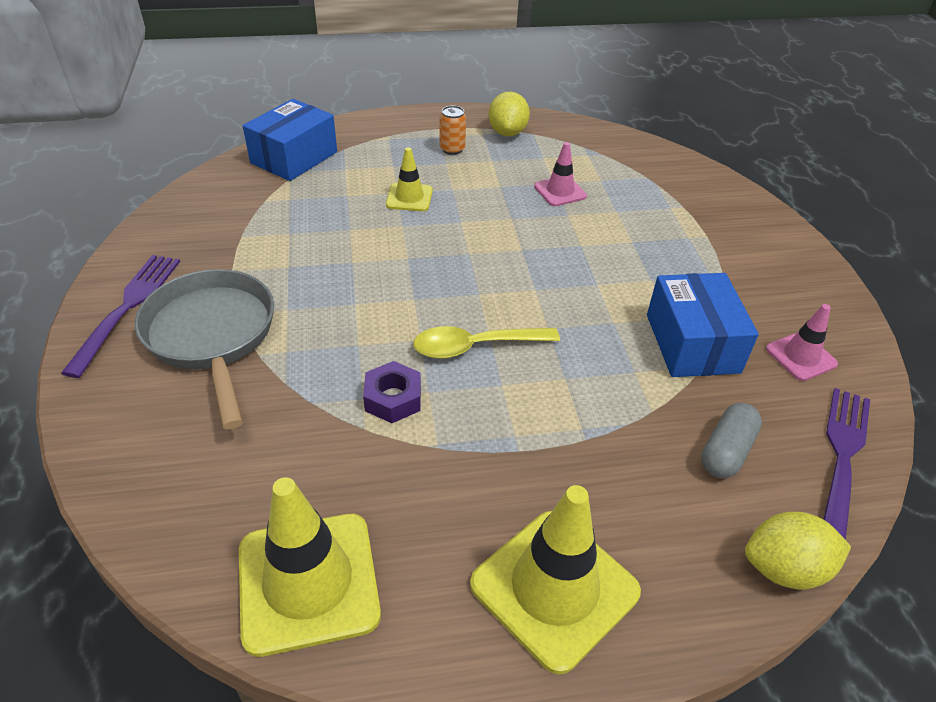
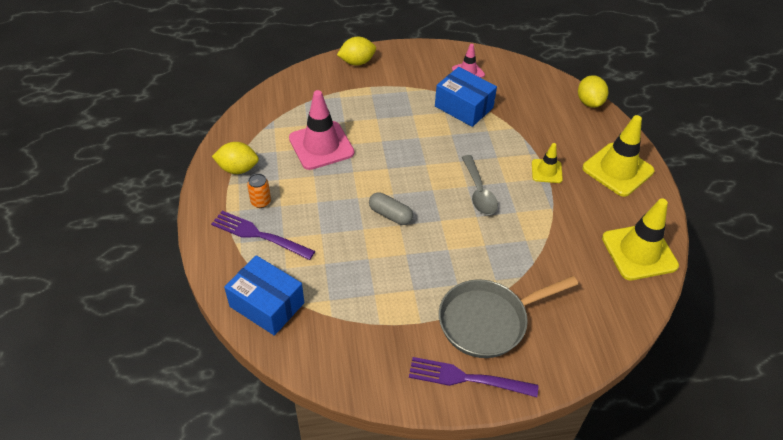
camera: 90 degrees left, 5 degrees up
purple nut [363,361,421,423] -> none
yellow traffic cone [386,147,433,211] -> yellow traffic cone moved to [532,143,563,183]
yellow spoon [413,326,560,359] -> grey spoon [462,155,498,215]
pink traffic cone [534,142,587,206] -> pink traffic cone [289,90,354,170], size x1.86
blue box [647,273,759,377] -> blue box turned 45 degrees clockwise [435,67,497,127]
grey capsule [701,403,762,478] -> grey capsule moved to [369,192,413,225]
purple fork [823,388,870,540] -> purple fork moved to [211,211,315,260]
none -> yellow lemon [337,37,376,65]

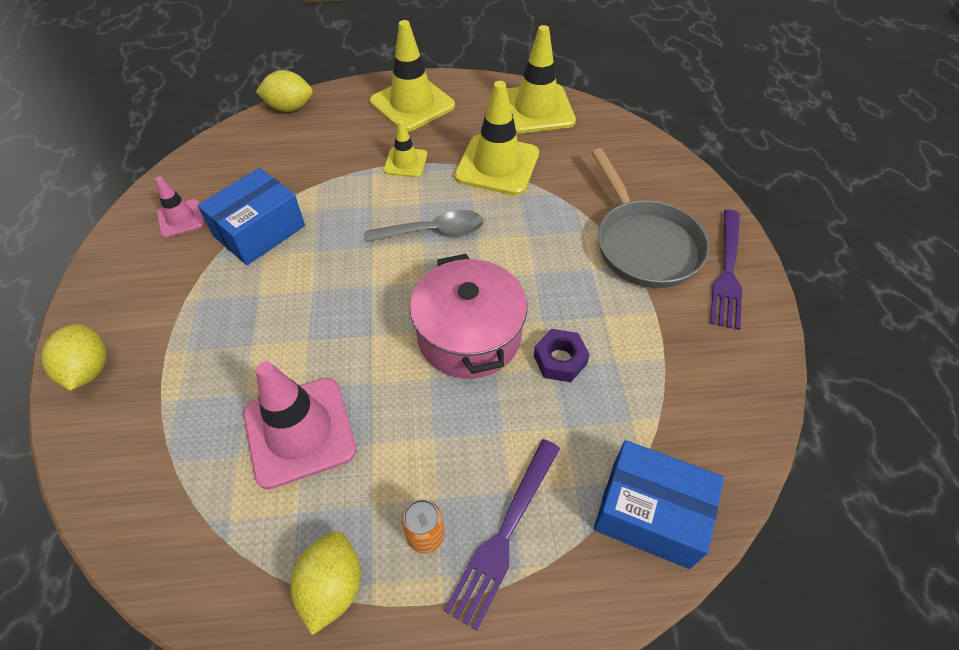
camera: 85 degrees left, 5 degrees up
blue box [224,255,304,336] -> blue box turned 75 degrees clockwise [594,440,724,569]
grey capsule [369,192,413,225] -> pink pot [410,254,527,379]
none -> yellow traffic cone [454,81,539,195]
none -> purple nut [534,329,590,382]

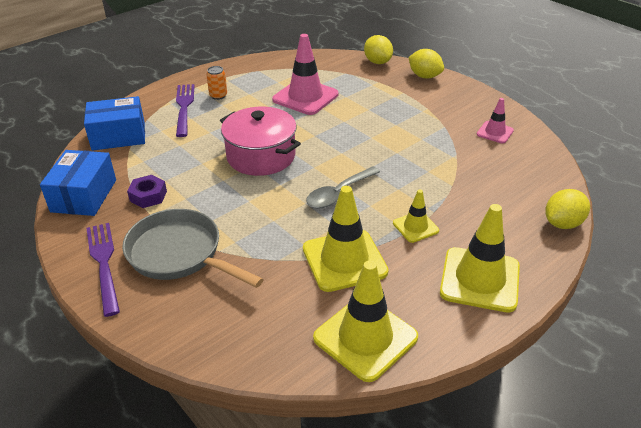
camera: 145 degrees right, 15 degrees down
blue box [198,168,305,265] -> blue box moved to [40,150,116,216]
yellow lemon [291,532,361,635] -> yellow lemon moved to [364,35,393,64]
purple nut [534,329,590,382] -> purple nut moved to [127,175,167,208]

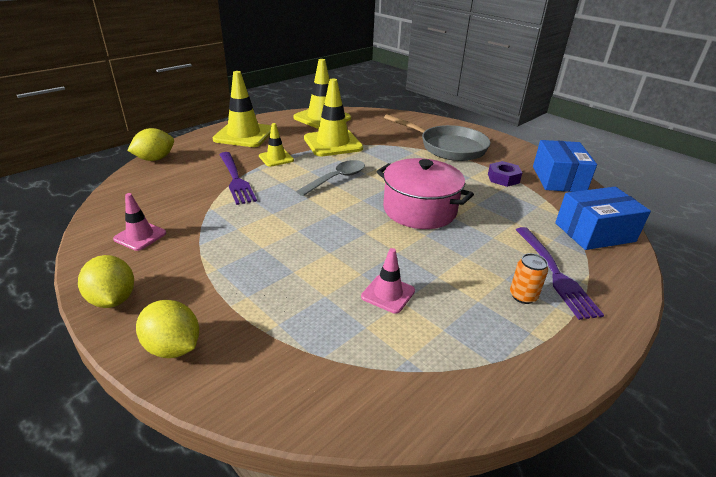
camera: 175 degrees right, 5 degrees down
purple fork [86,223,120,317] -> purple fork moved to [219,152,257,205]
pink traffic cone [272,34,339,115] -> pink traffic cone [361,248,415,314], size x0.54
yellow lemon [364,35,393,64] -> yellow lemon moved to [78,255,134,308]

